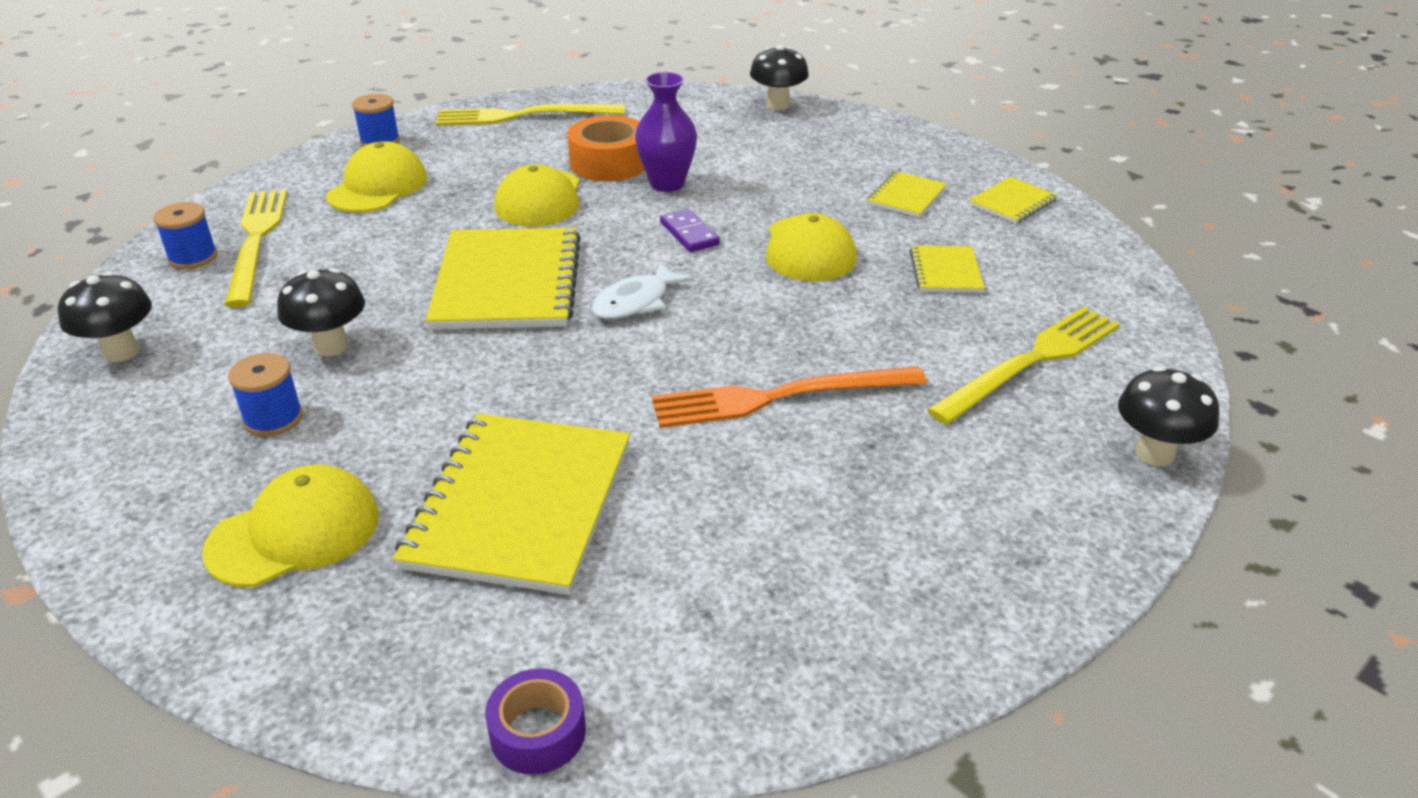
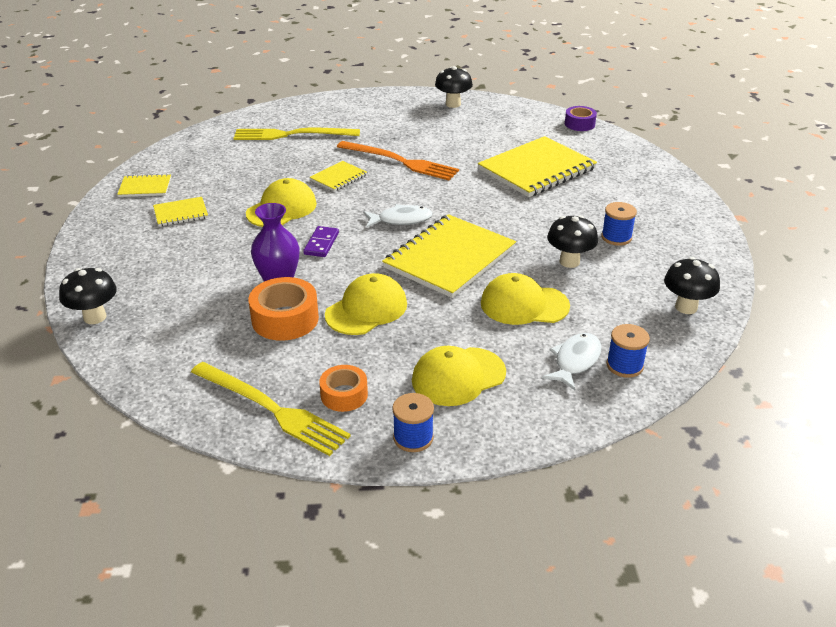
camera: 140 degrees left, 0 degrees up
yellow cap [202,464,379,587] -> yellow cap moved to [481,273,570,325]
yellow fork [224,189,287,307] -> white fish [542,333,602,390]
yellow notebook [910,245,985,293] -> yellow notebook moved to [310,161,367,192]
black mushroom [1118,366,1219,466] -> black mushroom moved to [435,66,473,108]
none -> orange tape [319,365,368,412]

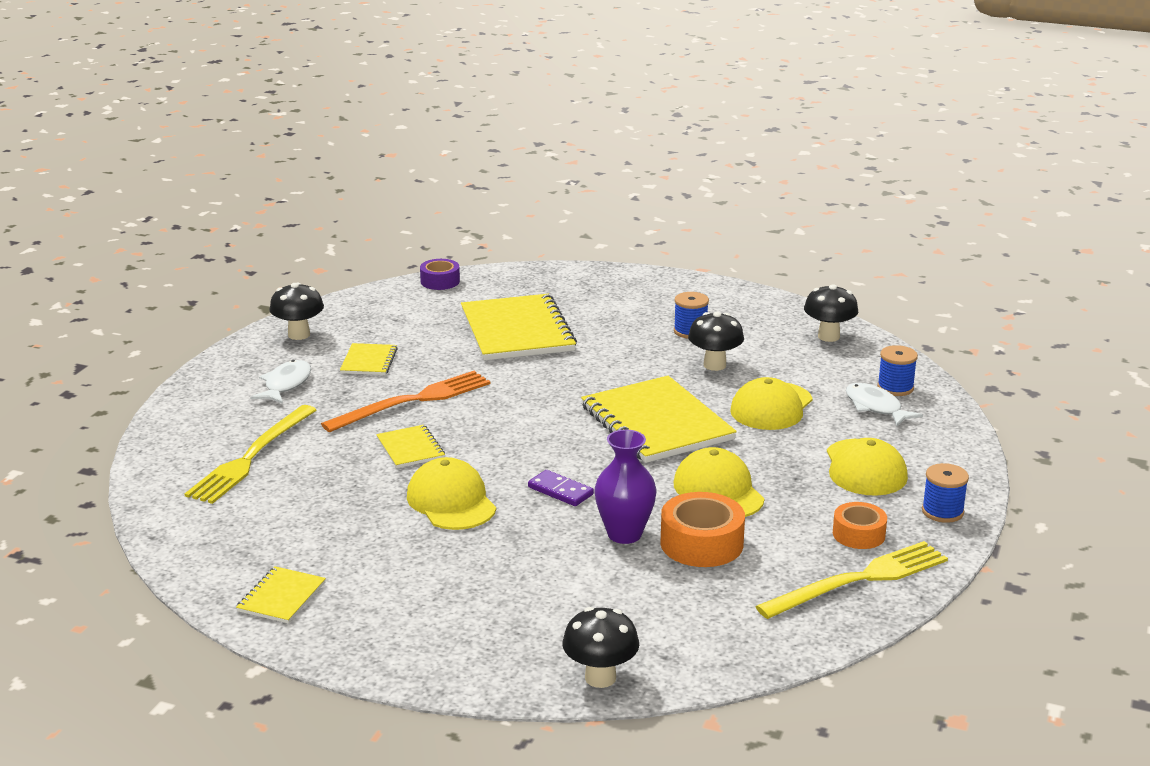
camera: 65 degrees left, 10 degrees down
yellow notebook [153,197,208,226] -> yellow notebook moved to [340,343,398,375]
white fish [363,204,432,228] -> white fish moved to [250,360,311,404]

